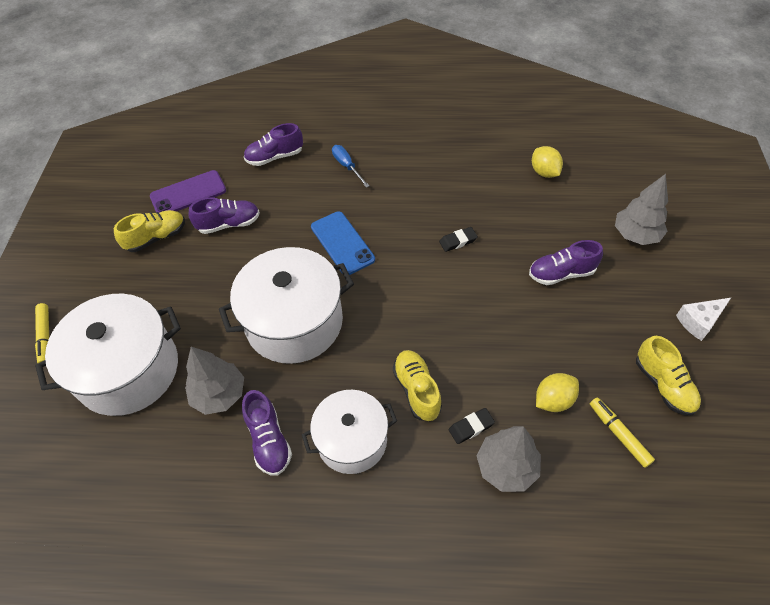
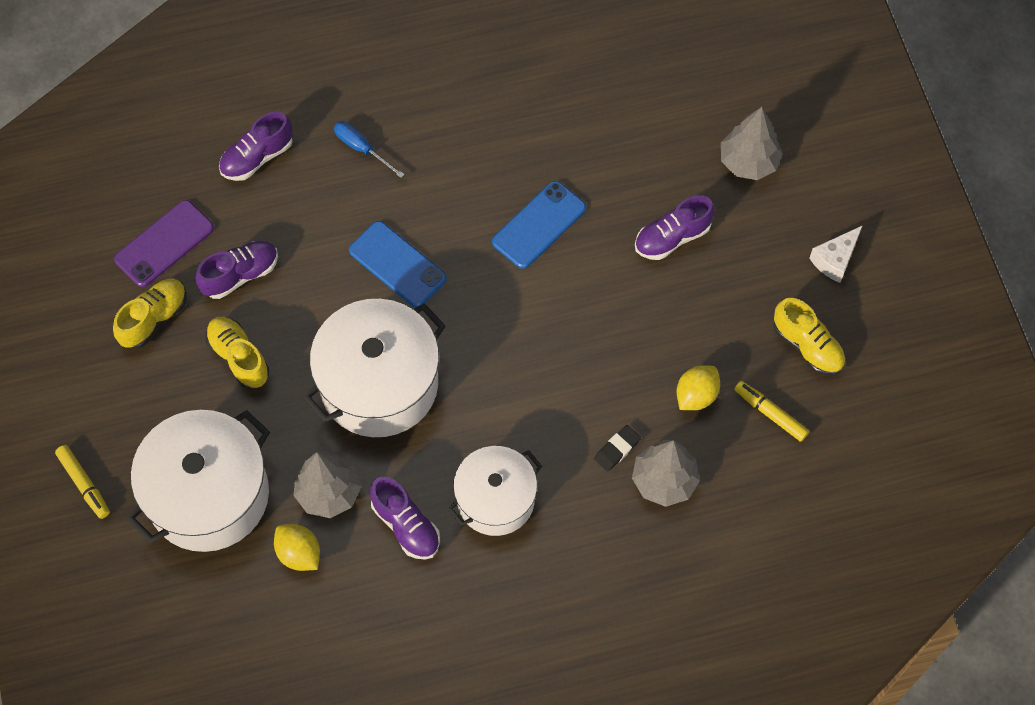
camera: 20 degrees left, 10 degrees up
yellow shoe [393,350,442,421] -> yellow shoe moved to [206,317,269,389]
black eraser [439,227,478,252] -> blue phone [492,181,586,269]
yellow lemon [532,146,563,178] -> yellow lemon moved to [274,524,320,571]

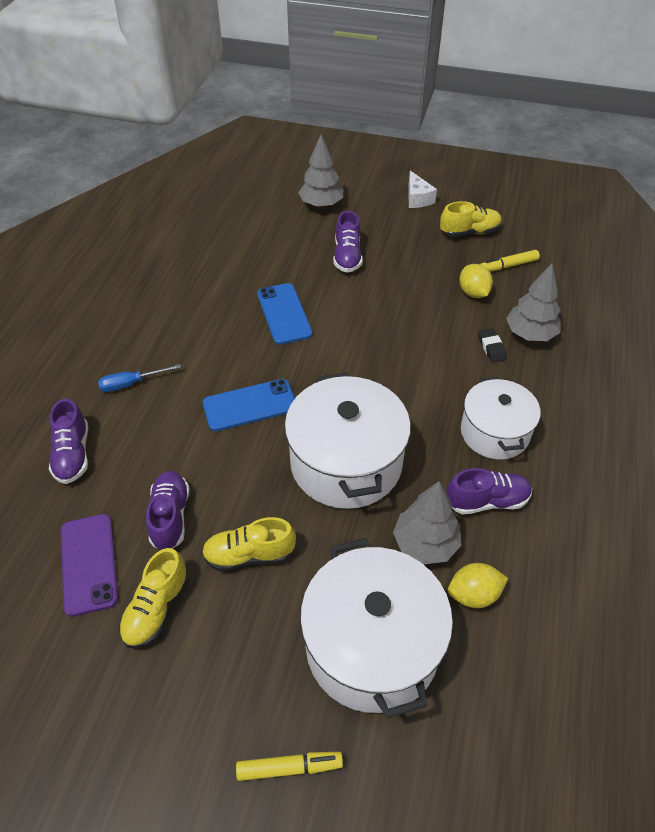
camera: 60 degrees left, 15 degrees down
yellow shoe [113,279,187,349] -> yellow shoe turned 135 degrees counterclockwise [119,548,189,649]

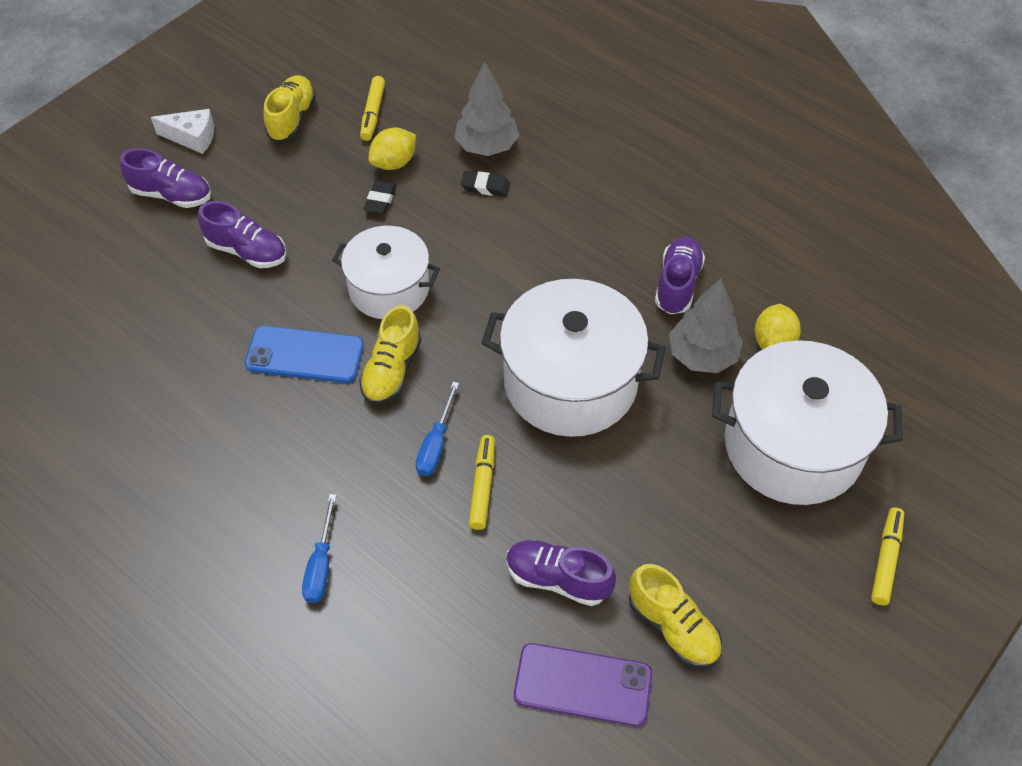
camera: 65 degrees left, 5 degrees up
purple shoe [49,399,88,484] -> purple shoe moved to [120,148,211,208]
yellow shoe [202,517,296,571] -> yellow shoe moved to [359,305,421,405]
blue phone [203,379,295,431] -> blue screwdriver [415,382,459,476]
grey tree [298,135,343,208] -> none
yellow lemon [459,264,493,298] -> yellow lemon turned 45 degrees counterclockwise [368,128,416,170]
white pot [461,377,541,460] -> white pot moved to [332,226,440,319]
none -> black eraser [363,180,397,214]
none -> yellow marker [469,435,495,530]

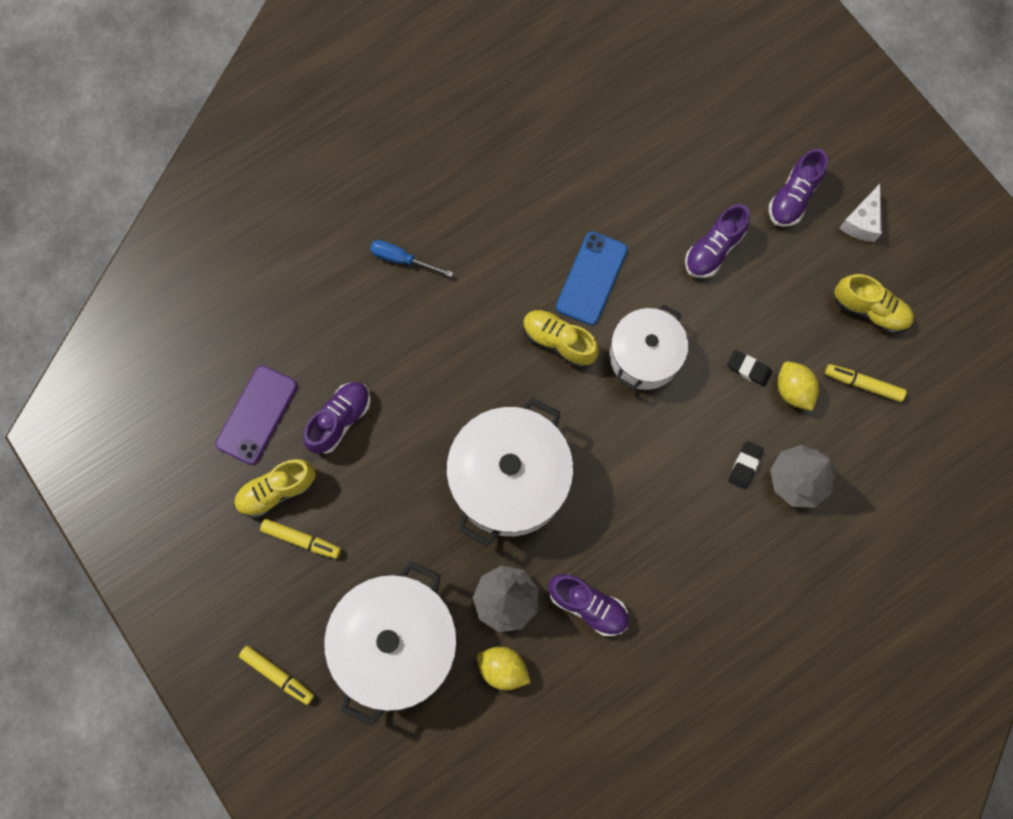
camera: 105 degrees right, 20 degrees up
blue screwdriver [415,382,459,476] -> none
yellow marker [469,435,495,530] -> yellow marker moved to [260,519,341,559]

